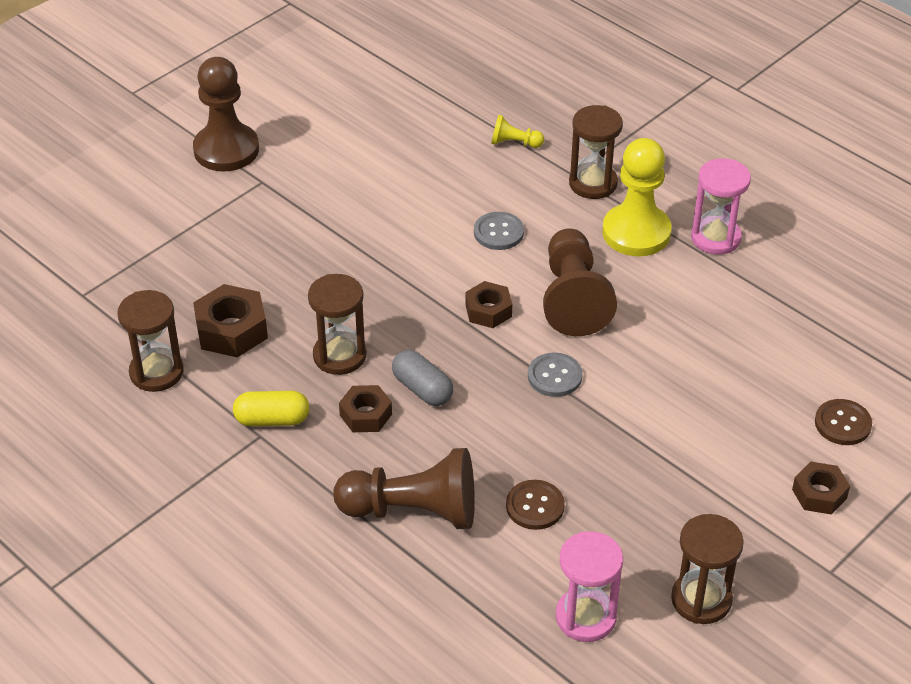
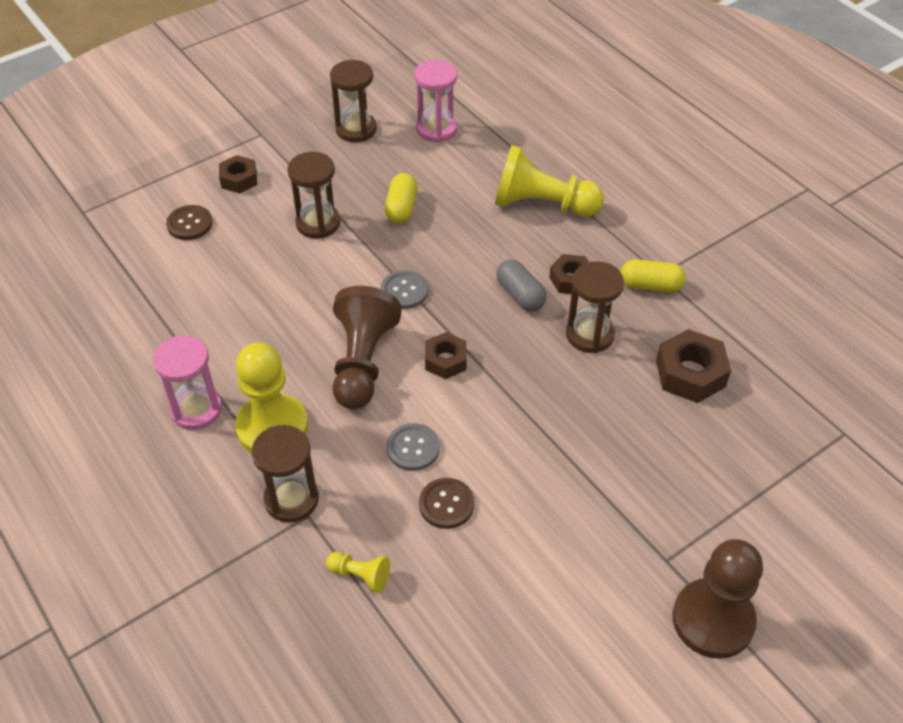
camera: 170 degrees left, 5 degrees up
brown hourglass [117,290,184,392] -> brown hourglass moved to [287,152,340,239]
brown pawn [333,448,475,529] -> yellow pawn [495,145,604,217]
brown button [506,480,565,530] -> brown button moved to [419,478,474,529]
none -> yellow capsule [385,173,417,223]

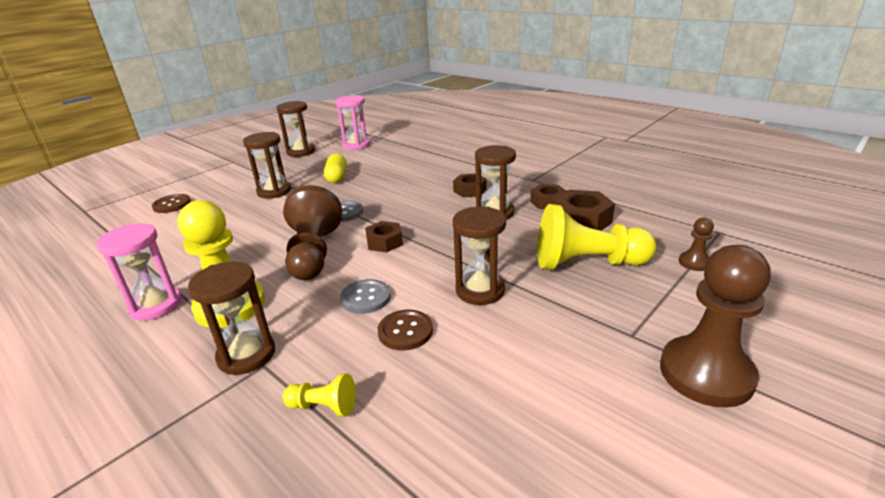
camera: 10 degrees left, 20 degrees down
brown nut [219,155,257,194] -> brown nut moved to [530,184,566,209]
yellow pawn [495,145,604,217] -> yellow pawn moved to [537,204,656,270]
grey capsule [496,259,547,311] -> none
yellow capsule [620,259,686,292] -> none
none -> brown hourglass [453,206,506,305]
none -> brown pawn [679,217,714,271]

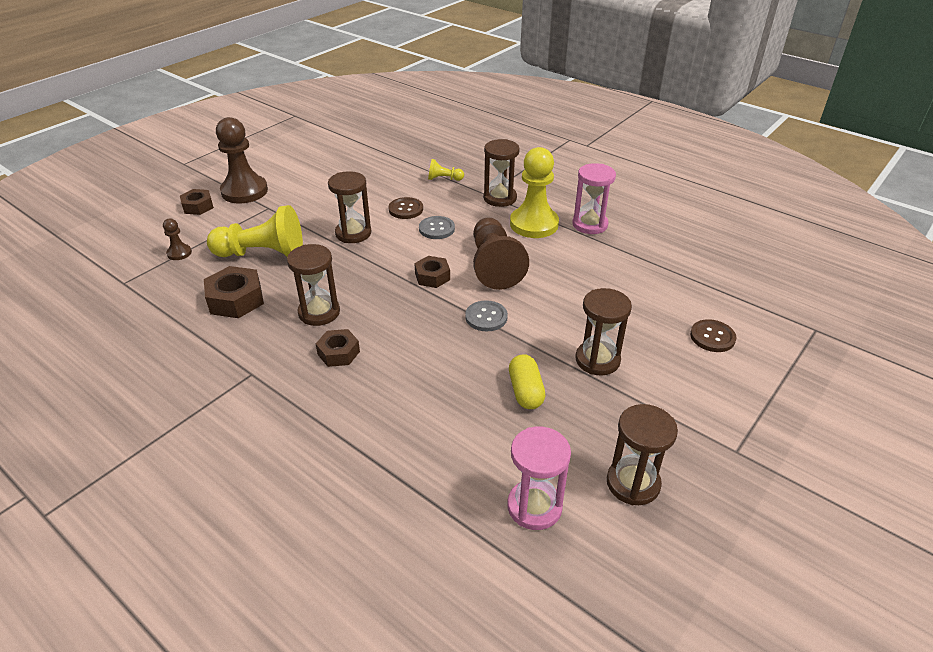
camera: 175 degrees right, 10 degrees up
brown nut [530,184,566,209] -> brown nut moved to [180,189,214,215]

